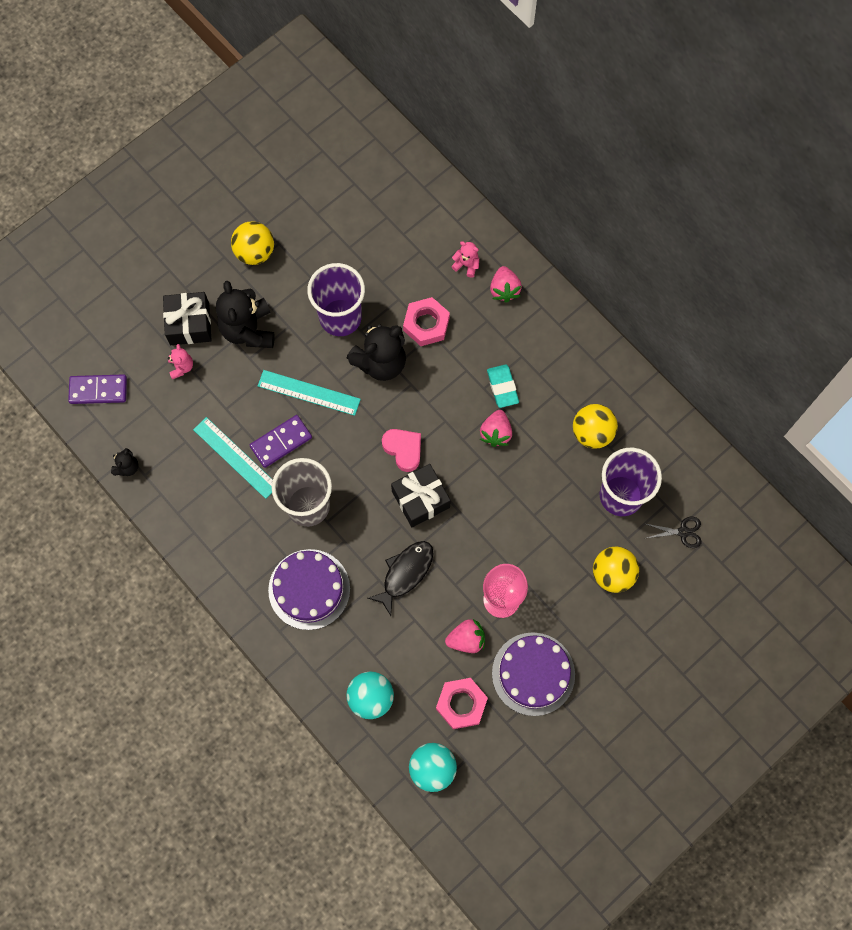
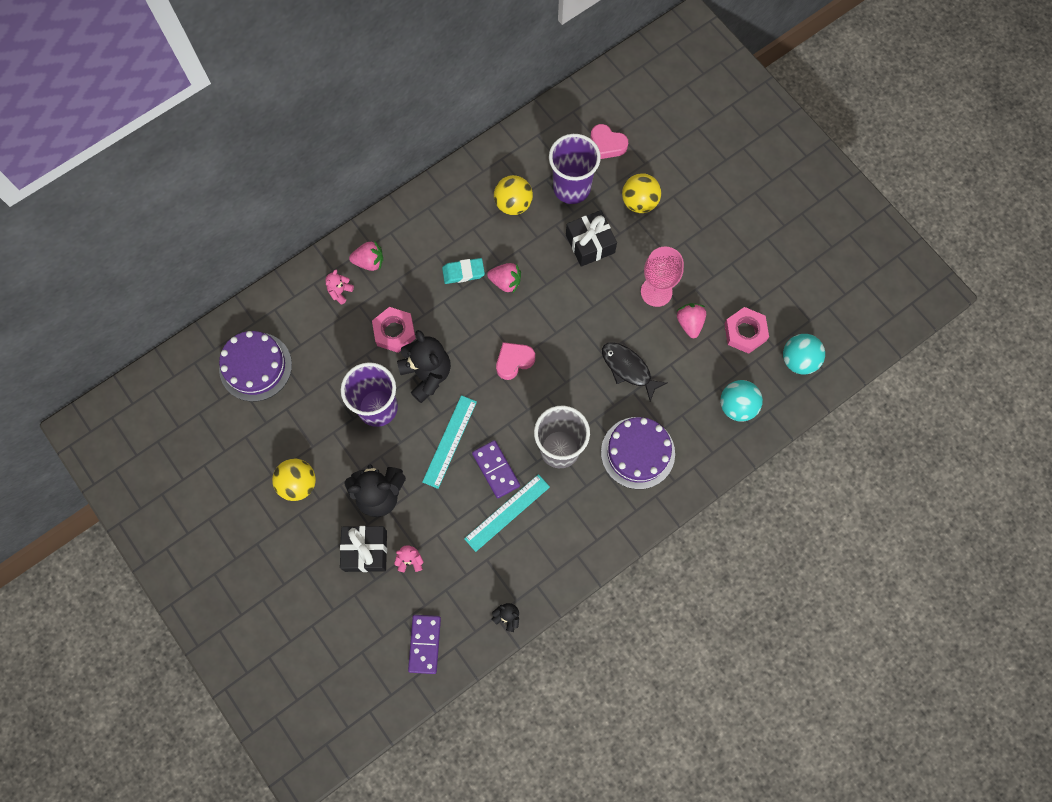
camera: 85 degrees left, 0 degrees up
black gift [391,464,451,527] -> black gift moved to [566,210,617,267]
purple cake [492,632,575,716] -> purple cake moved to [219,331,292,402]
black scissors [646,517,701,548] -> pink heart [590,124,628,159]

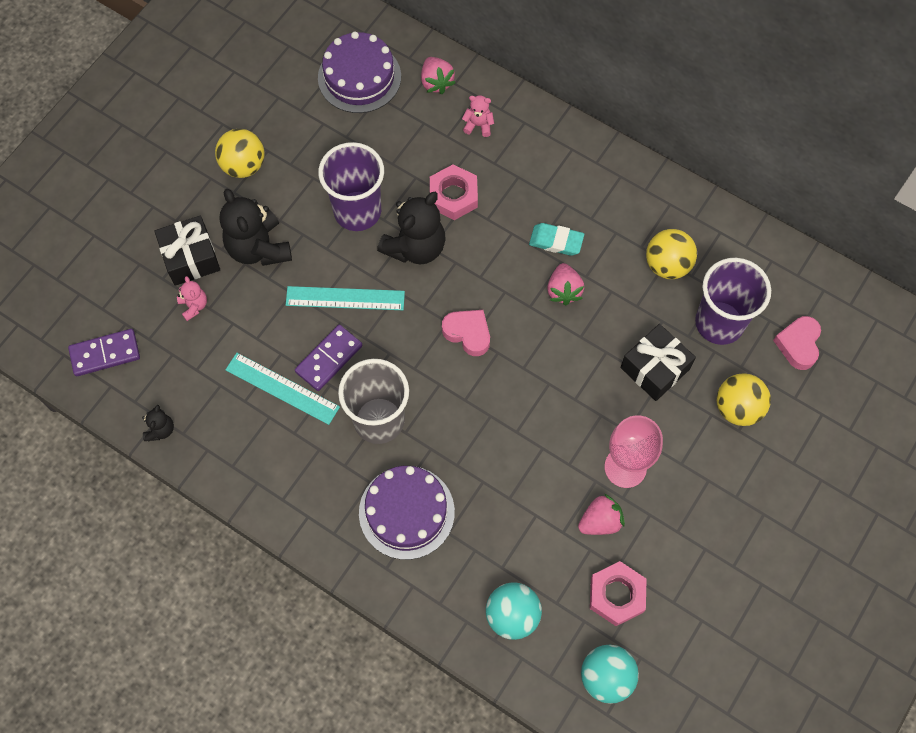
camera: 70 degrees right, 5 degrees down
pink strawberry [349,241,383,271] -> pink strawberry moved to [421,57,456,94]
turquoise eraser [442,258,485,284] -> turquoise eraser turned 45 degrees counterclockwise [529,223,584,256]
black fish [602,342,667,401] -> none

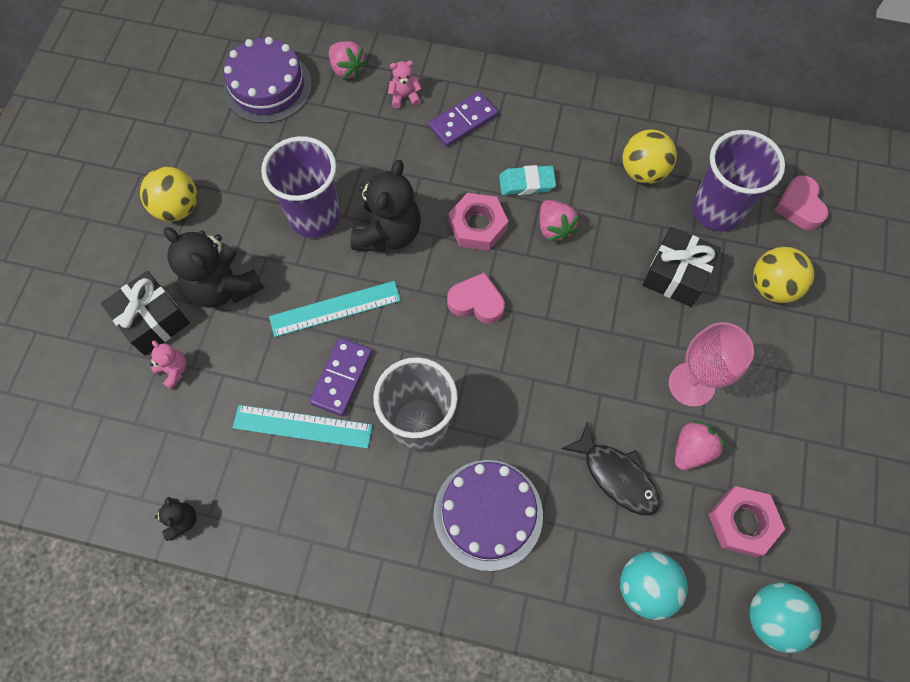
camera: 20 degrees left, 0 degrees up
purple domino [68,329,140,376] -> purple domino moved to [428,91,498,147]
pink nut [430,165,478,220] -> pink nut moved to [448,193,508,251]
none -> black fish [561,422,660,515]

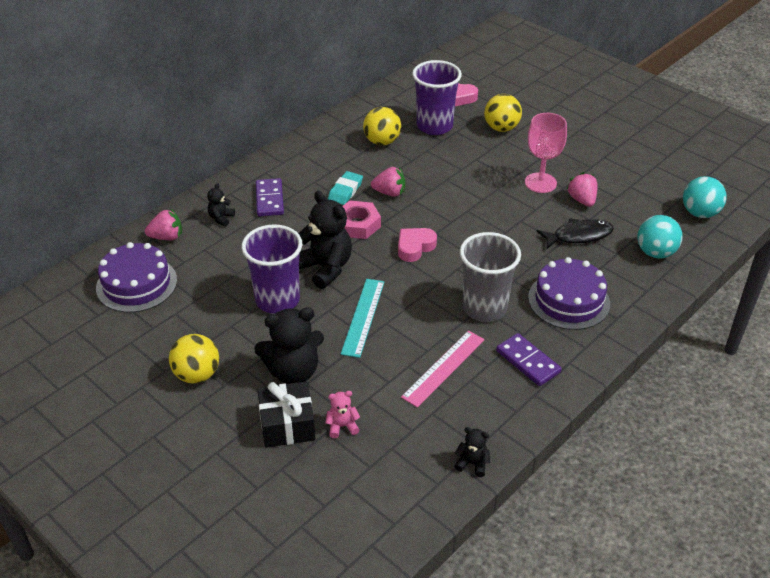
camera: 60 degrees left, 25 degrees down
turquoise ruler [233,405,373,449] -> pink ruler [401,330,485,408]
purple domino [309,338,372,416] -> purple domino moved to [496,333,561,386]
pink teddy bear [388,61,422,109] -> black teddy bear [207,183,235,226]
black gift [643,227,721,307] -> none
pink nut [708,486,785,557] -> none

